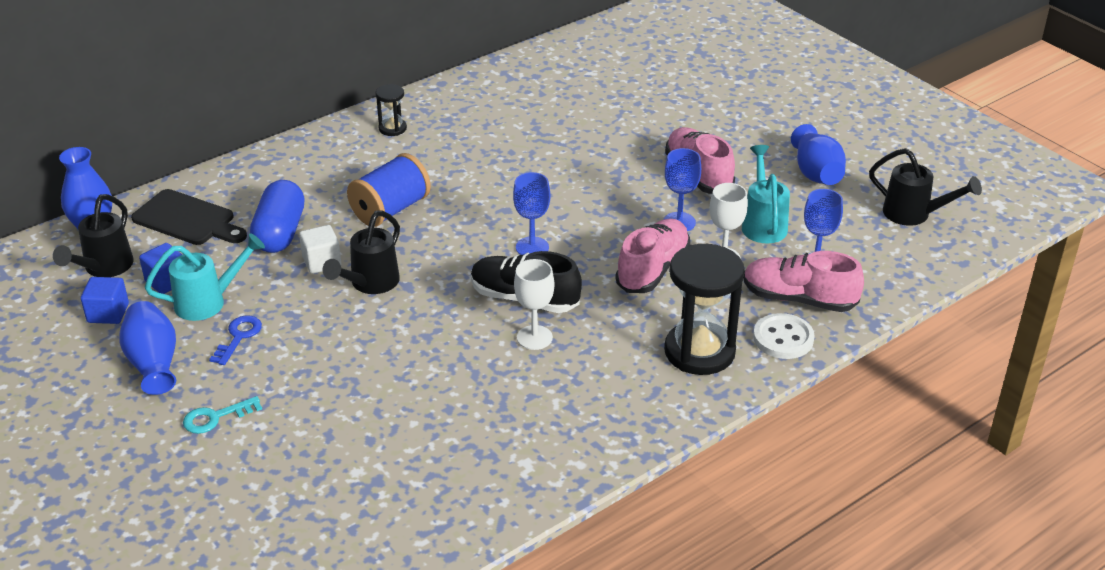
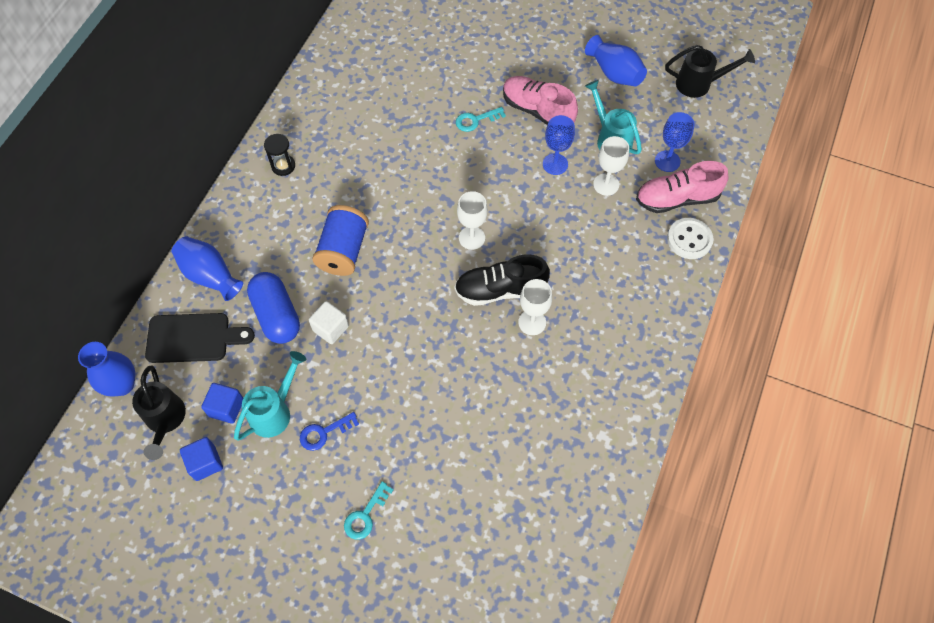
camera: 30 degrees left, 25 degrees up
blue vase [119,301,176,395] -> blue vase moved to [172,236,243,301]
blue key [209,315,262,365] -> blue key turned 105 degrees counterclockwise [300,412,359,451]
black watering can [323,210,400,294] -> none
blue goblet [513,172,550,255] -> white goblet [457,191,488,250]
pink shoe [616,219,690,293] -> none
black hourglass [664,244,745,375] -> none
none -> turquoise key [456,107,506,132]

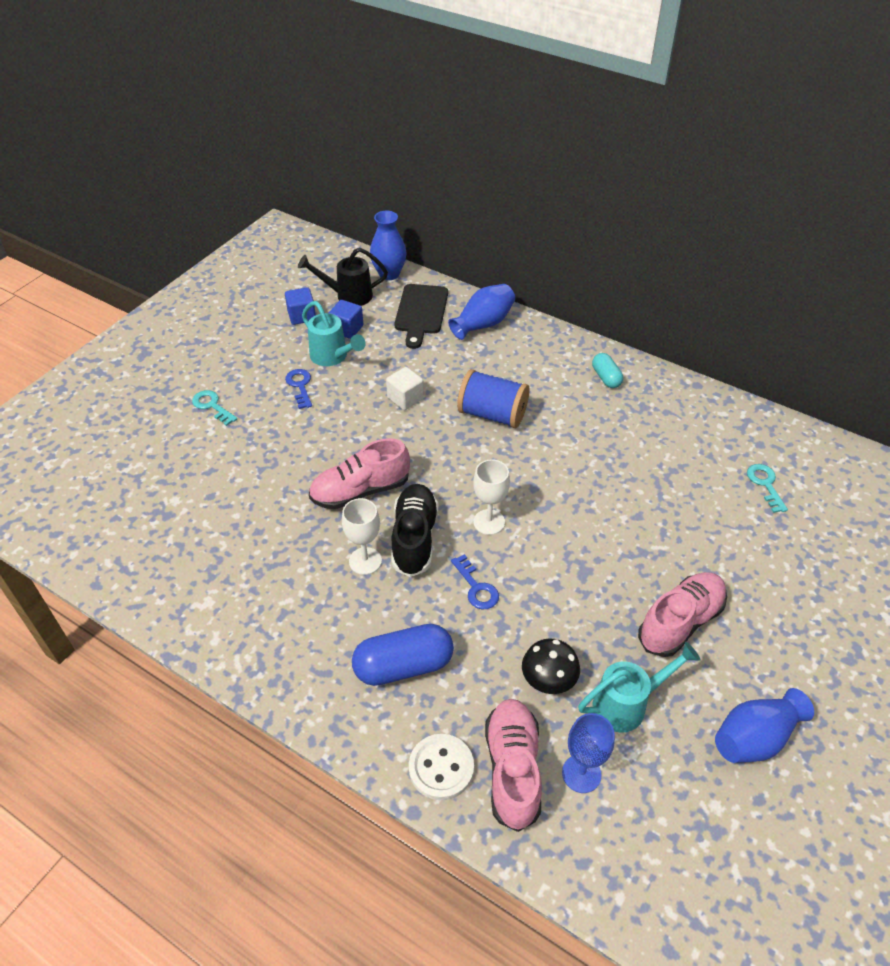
camera: 100 degrees right, 15 degrees down
blue capsule [247,272,300,344] -> blue capsule moved to [352,624,454,686]
black hourglass [264,134,295,176] -> turquoise capsule [592,353,623,388]
turquoise key [456,107,506,132] -> turquoise key moved to [747,464,788,513]
blue goblet [543,115,575,175] -> none
white goblet [593,136,629,196] -> black mushroom [522,638,580,694]
black watering can [665,45,755,98] -> none
none -> pink shoe [309,438,410,509]
none -> blue key [451,554,499,609]

